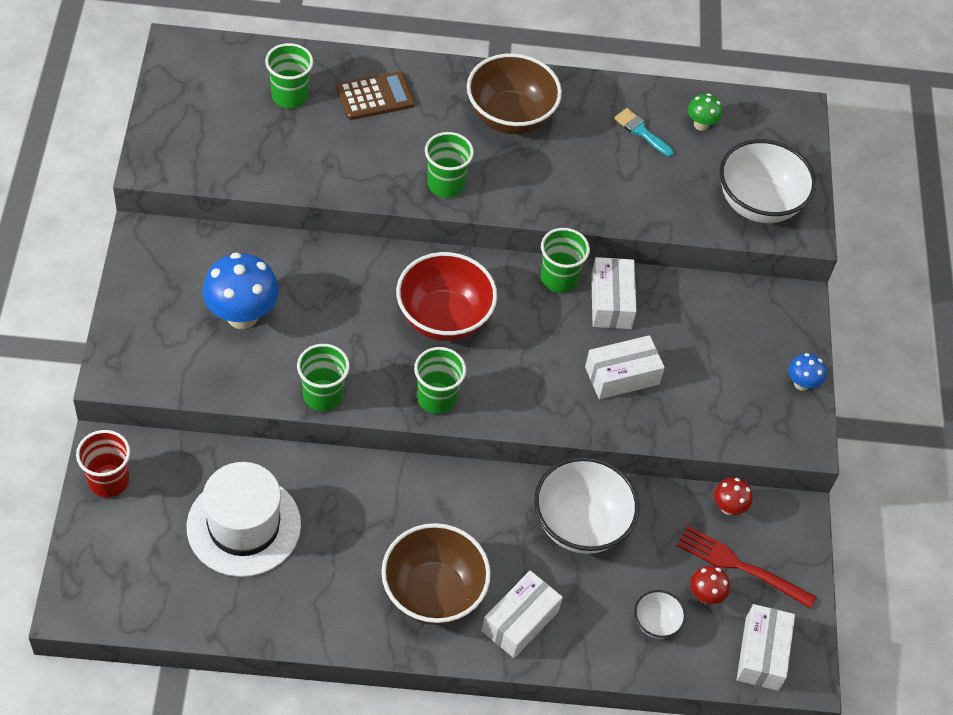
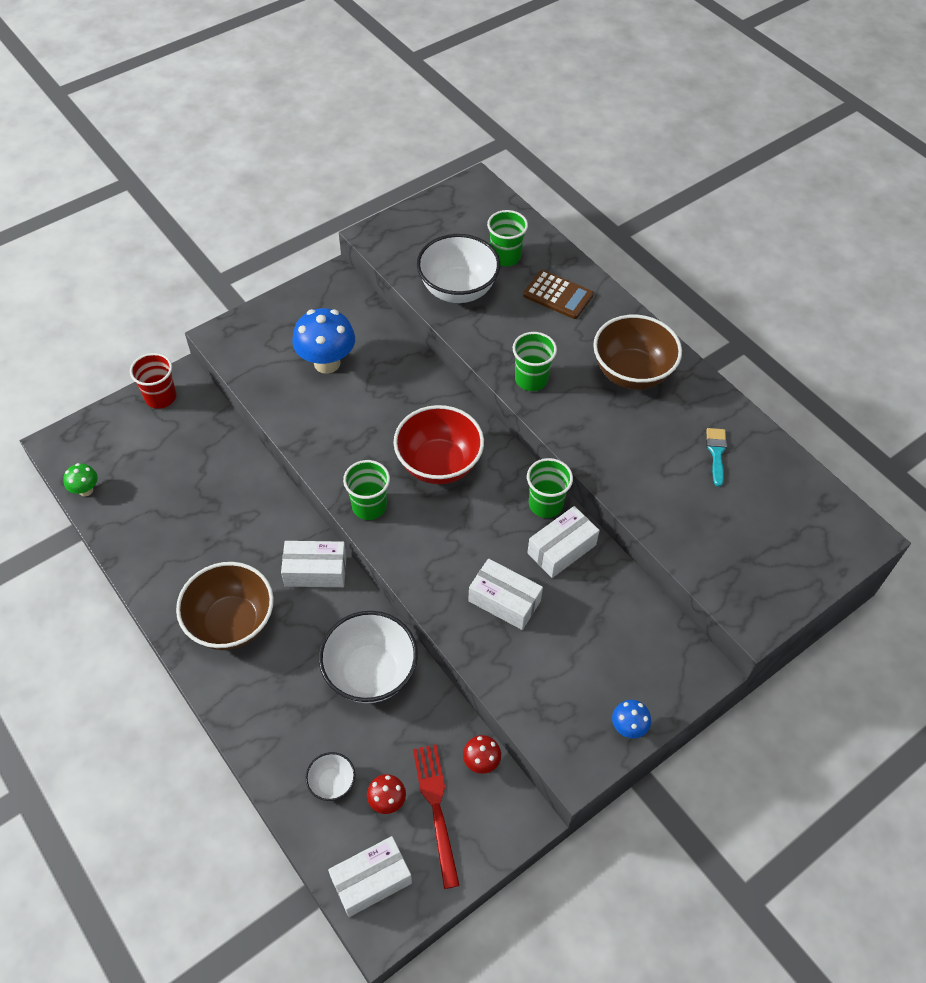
camera: 55 degrees right, 0 degrees up
white hat [187,462,301,577] -> none
green cup [297,344,350,411] -> none
white box [482,571,563,658] -> white box moved to [281,541,347,587]
green mushroom [688,93,722,131] -> green mushroom moved to [63,463,98,496]
white bowl [720,139,816,223] -> white bowl moved to [417,234,500,303]

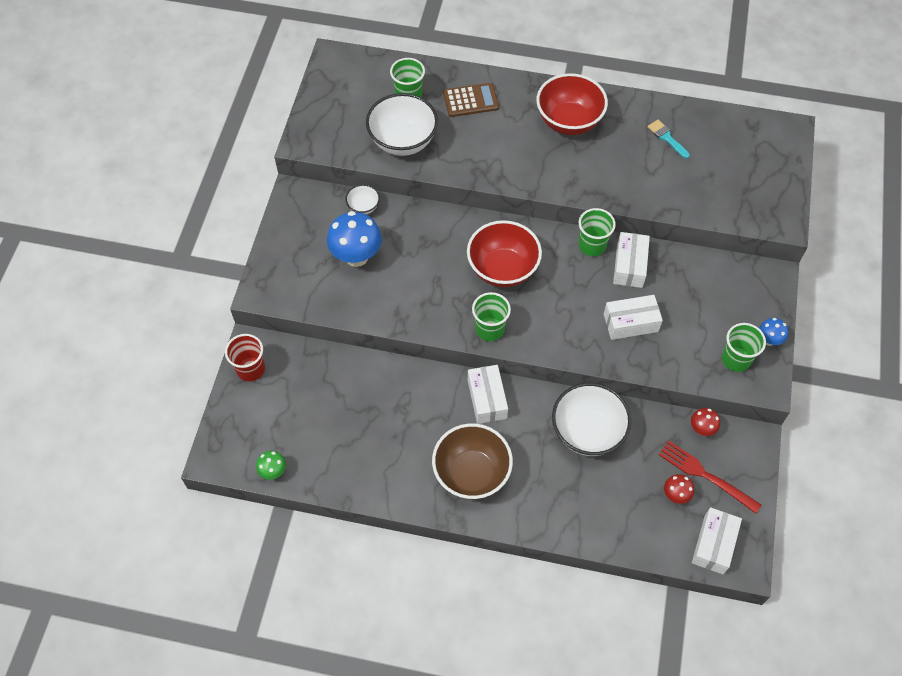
camera: 40 degrees left, 5 degrees up
white box [281,541,347,587] -> white box turned 60 degrees counterclockwise [468,365,508,424]
white bowl [305,752,355,801] -> white bowl moved to [345,184,380,214]
green cup [513,332,557,391] -> green cup moved to [722,323,766,372]
brown bowl [593,315,682,390] -> red bowl [537,73,608,135]

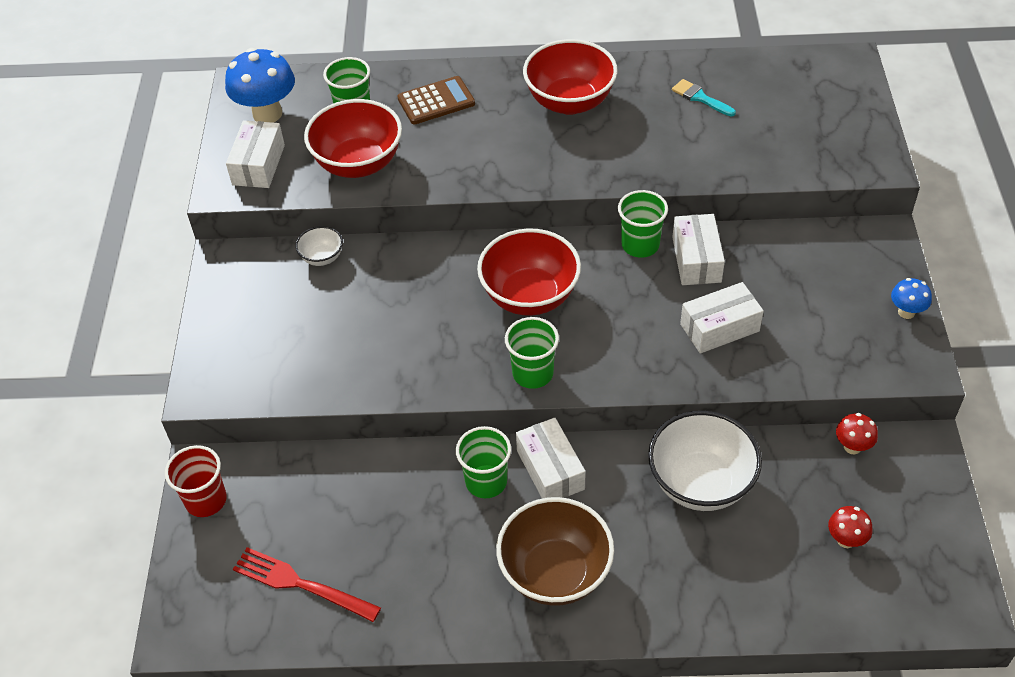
camera: 10 degrees left, 10 degrees down
green mushroom [256,451,286,480] -> none
blue mushroom [327,211,382,267] -> blue mushroom moved to [225,48,295,123]
white bowl [366,93,438,156] -> red bowl [304,99,402,178]
red fork [659,440,761,514] -> red fork moved to [233,547,381,622]
white box [692,507,742,575] -> white box moved to [226,121,285,188]
green cup [722,323,766,372] -> green cup moved to [456,426,511,498]

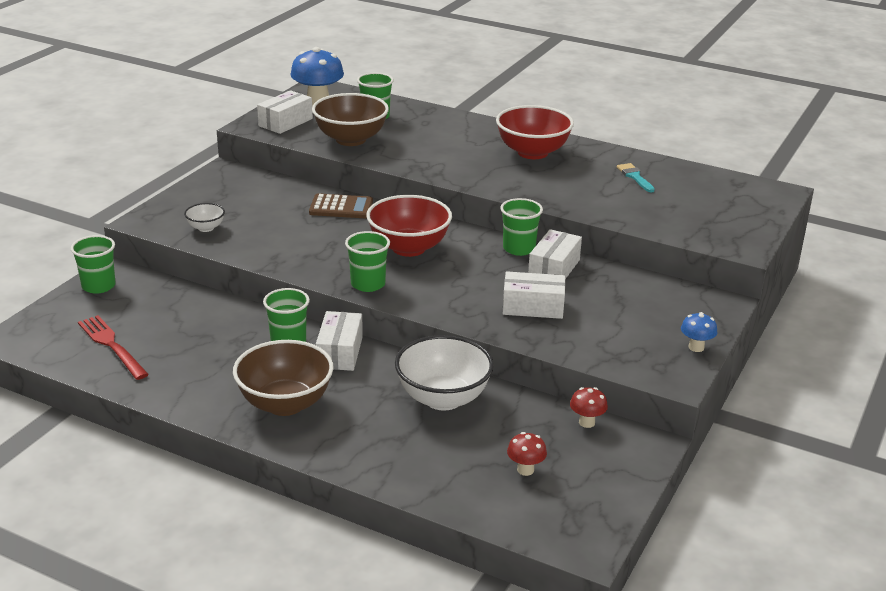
camera: 25 degrees right, 20 degrees down
red cup [165,445,227,517] -> green cup [71,235,116,294]
white bowl [295,226,343,266] -> white bowl moved to [184,203,225,232]
red bowl [304,99,402,178] -> brown bowl [312,93,389,146]
brown calculator [397,76,475,124] -> brown calculator moved to [309,193,373,218]

